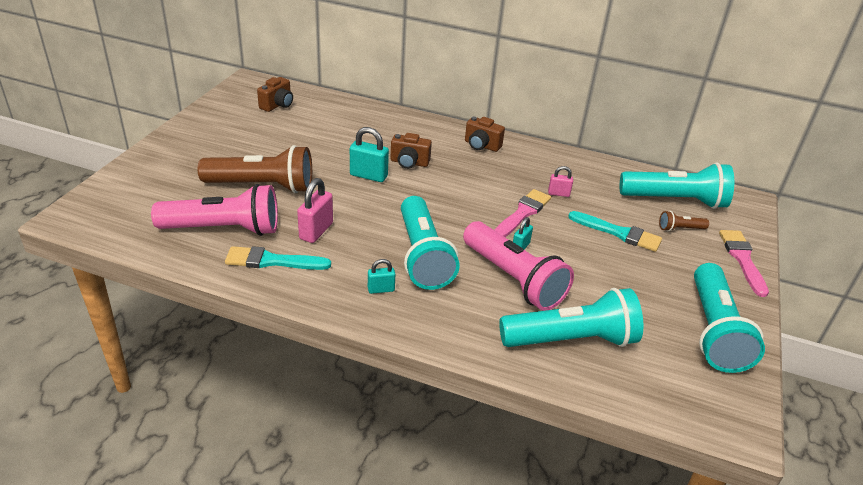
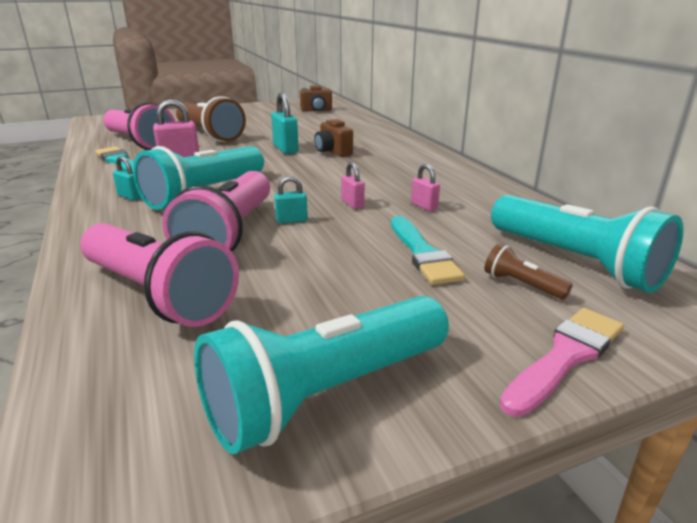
camera: 50 degrees right, 10 degrees down
brown camera [465,116,505,152] -> none
pink brush [495,189,551,237] -> pink padlock [341,162,365,209]
turquoise flashlight [499,288,643,347] -> pink flashlight [80,223,239,327]

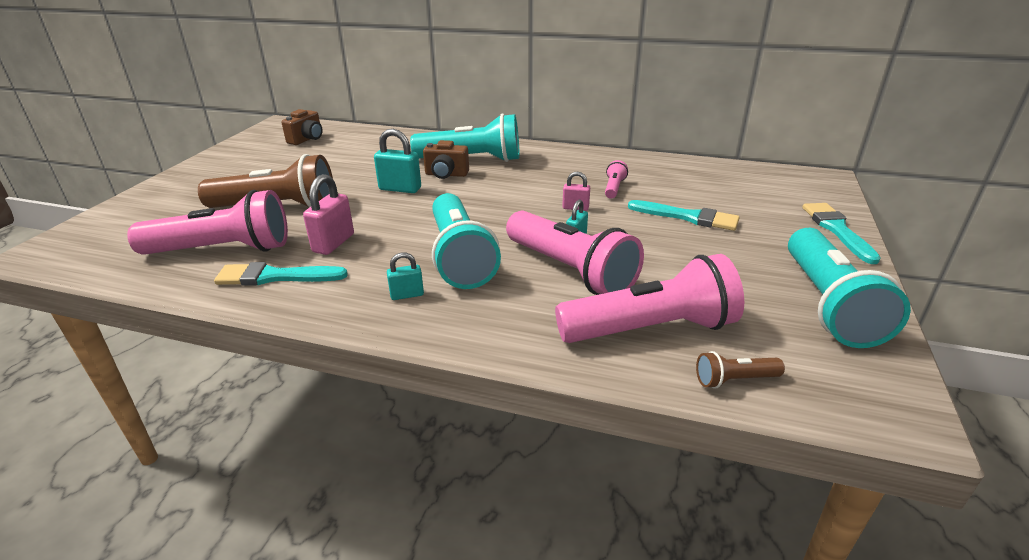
camera: 50 degrees left, 5 degrees up
pink padlock [411,164,440,211] -> pink flashlight [605,160,628,199]
brown flashlight [485,243,573,299] -> brown flashlight moved to [696,351,785,389]
turquoise flashlight [491,195,683,293] -> turquoise flashlight moved to [410,114,519,162]
pink brush [500,308,624,417] -> turquoise brush [802,203,881,264]

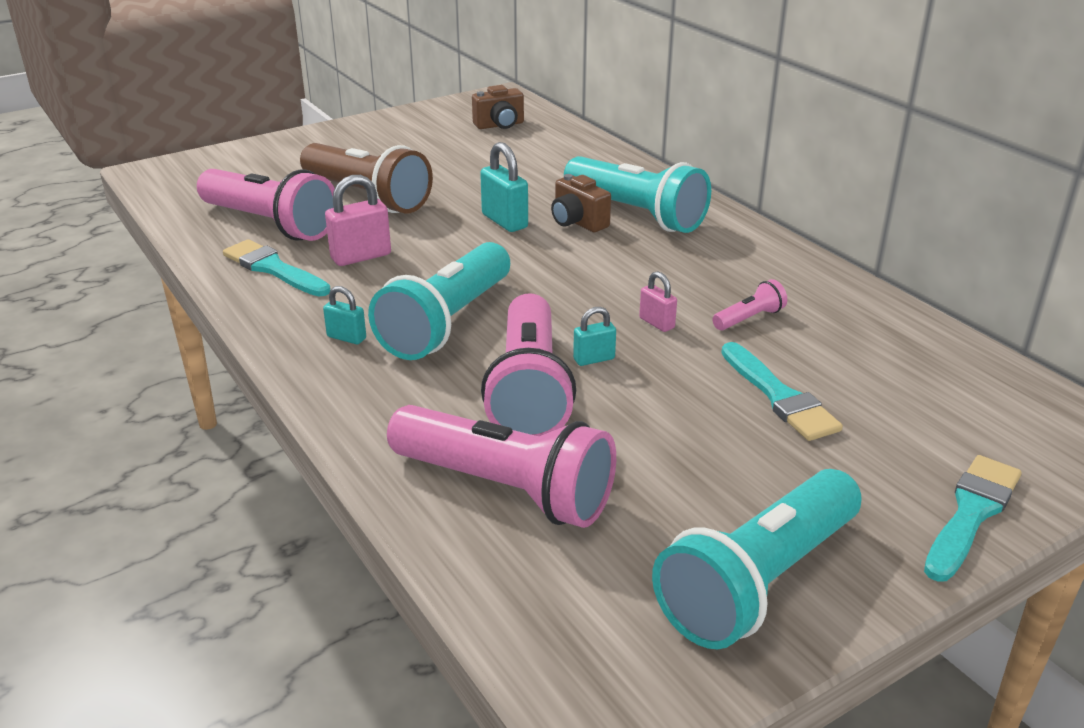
camera: 40 degrees right, 0 degrees up
brown flashlight [696,351,785,389] -> none

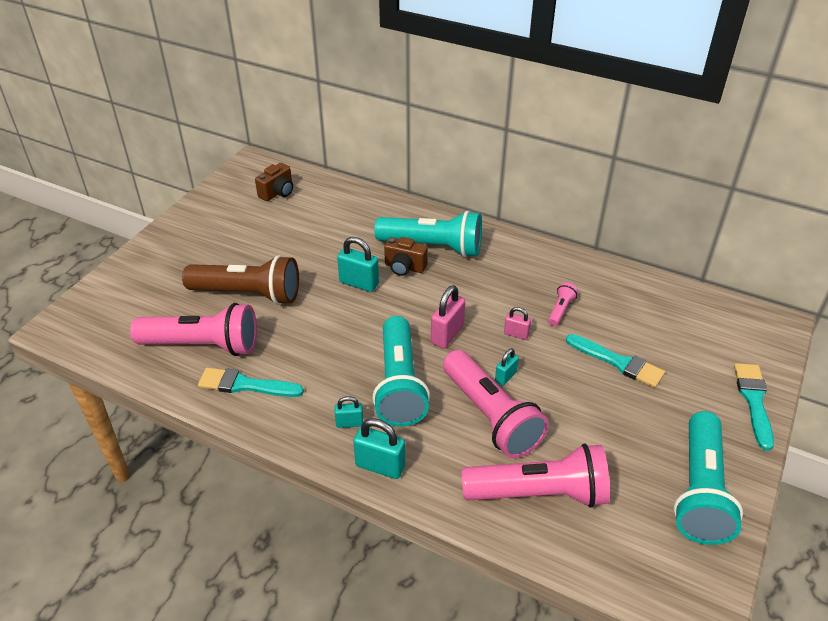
camera: 30 degrees left, 10 degrees up
pink padlock [325,175,391,266] -> pink padlock moved to [431,285,465,348]
none -> turquoise padlock [353,418,405,479]

